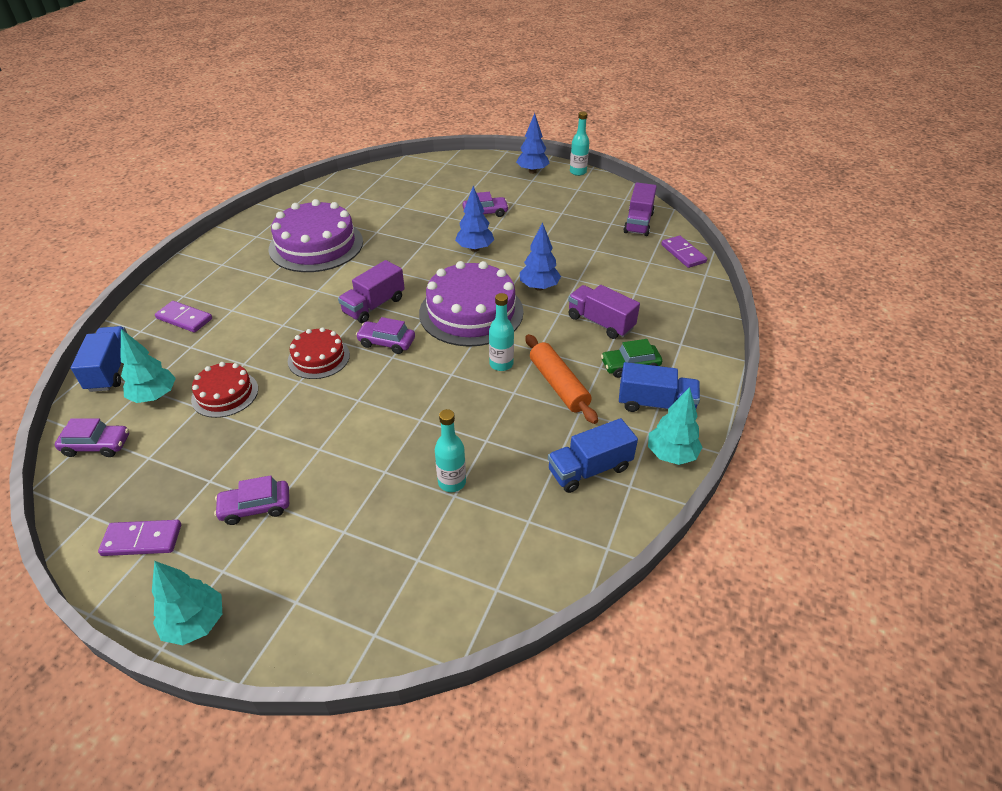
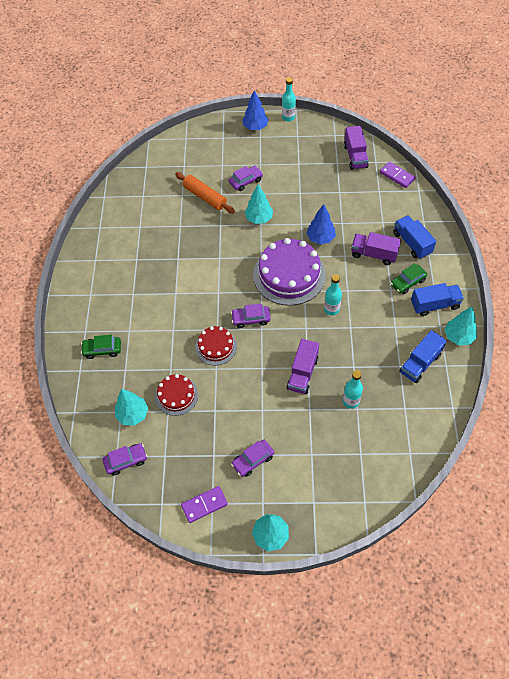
camera: 20 degrees left, 15 degrees up
blue truck [71,326,127,392] -> blue truck moved to [393,215,436,259]
purple domino [155,301,212,333] -> green car [81,335,121,359]
purple cake [269,199,363,272] -> none
purple truck [338,260,405,323] -> purple truck moved to [287,339,319,394]
blue tree [455,186,494,252] -> turquoise tree [245,184,273,224]
orange rolling pin [525,334,598,424] -> orange rolling pin moved to [175,172,235,213]

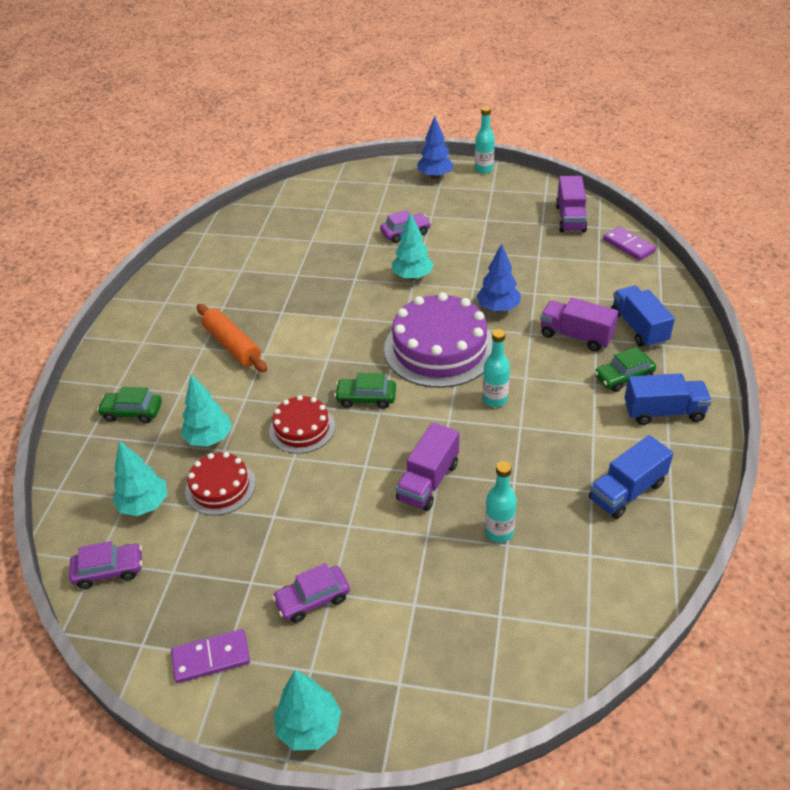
camera: 10 degrees right, 15 degrees down
orange rolling pin [175,172,235,213] -> orange rolling pin moved to [197,304,267,372]
purple car [231,303,271,328] -> green car [334,373,396,409]
turquoise tree [445,307,477,345] -> turquoise tree moved to [181,374,232,447]

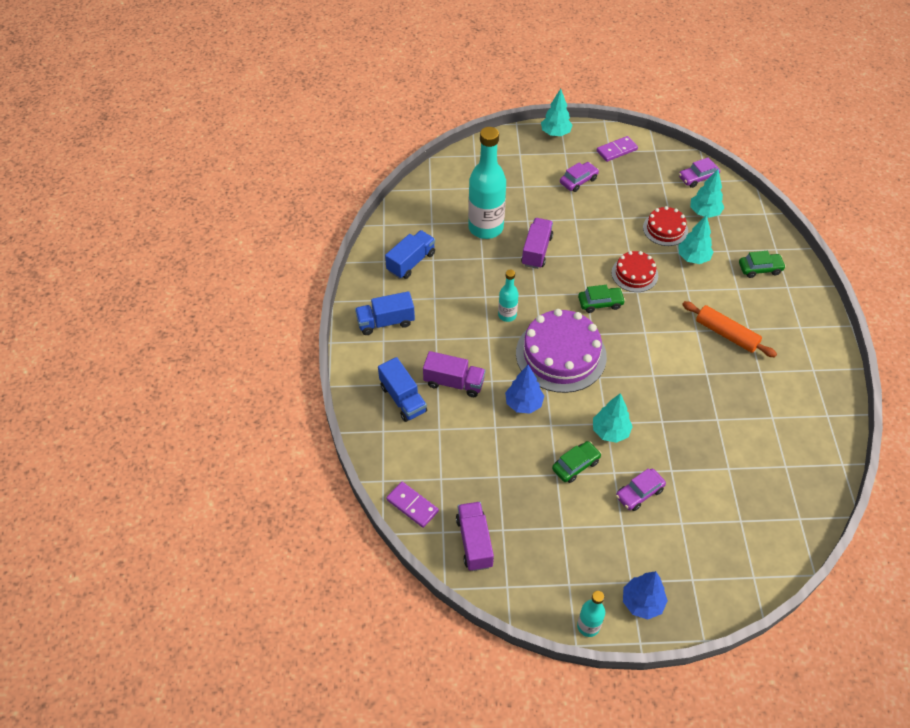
camera: 165 degrees right, 10 degrees up
turquoise bottle [485,461,517,543] -> turquoise bottle [468,127,506,239], size x2.03
green car [594,347,656,392] -> green car moved to [552,441,601,483]

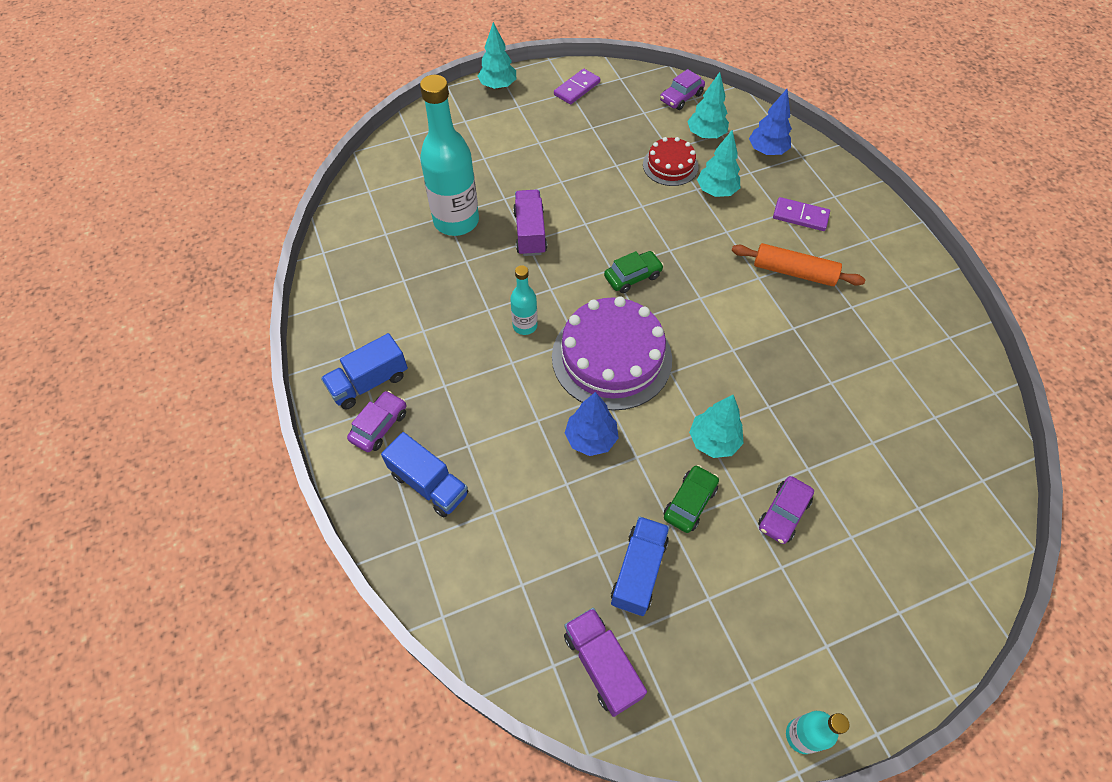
camera: 20 degrees left, 5 degrees up
blue truck [385,230,435,279] -> blue truck moved to [611,516,670,616]
purple domino [386,482,439,528] -> purple domino moved to [773,197,830,231]
purple truck [423,351,485,397] -> none
purple car [560,162,599,192] -> purple car moved to [347,391,407,452]
red cake [612,251,658,292] -> none
blue tree [623,571,668,619] -> blue tree moved to [749,89,792,155]
green car [739,251,786,278] -> none

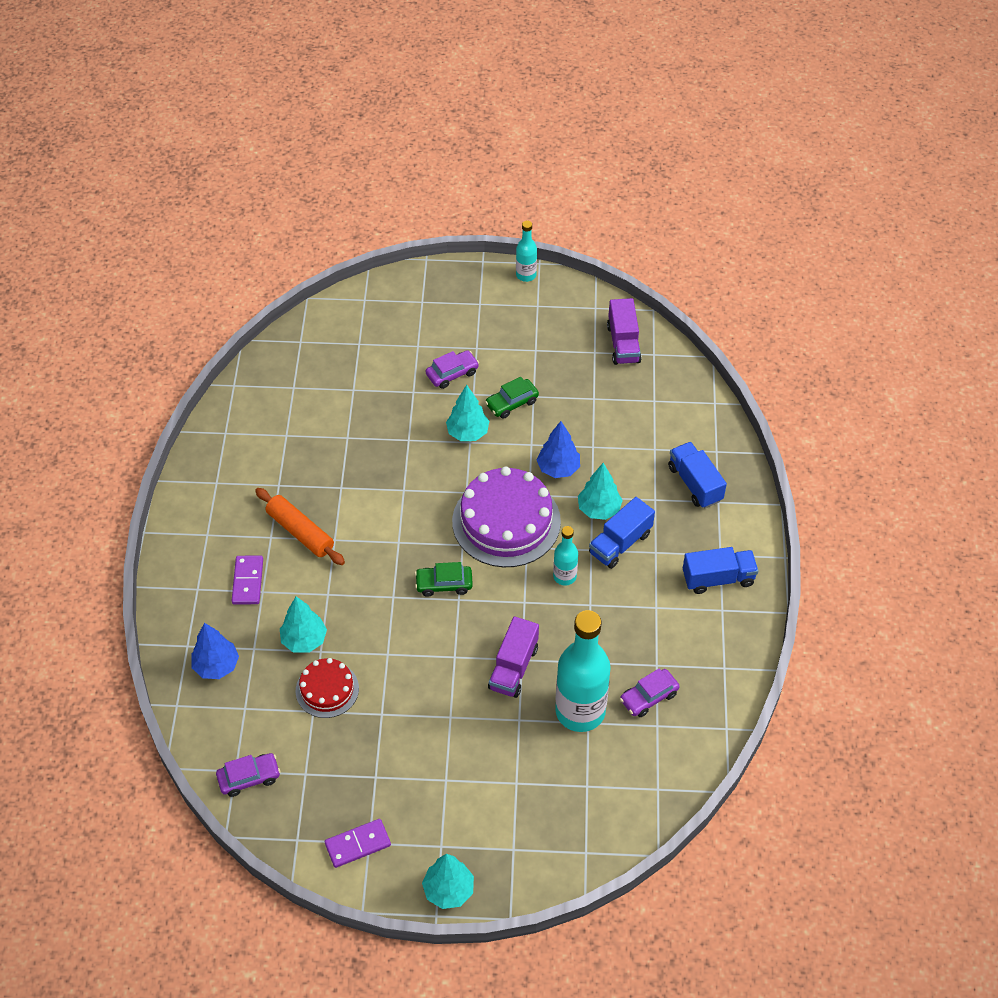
camera: 155 degrees left, 5 degrees down
purple car [347,391,407,452] -> purple car moved to [620,668,680,717]
blue truck [611,516,670,616] -> blue truck moved to [589,497,655,569]
turquoise tree [687,72,729,139] -> turquoise tree moved to [578,463,623,520]
purple domino [773,197,830,231] -> purple domino turned 45 degrees clockwise [232,556,263,604]

